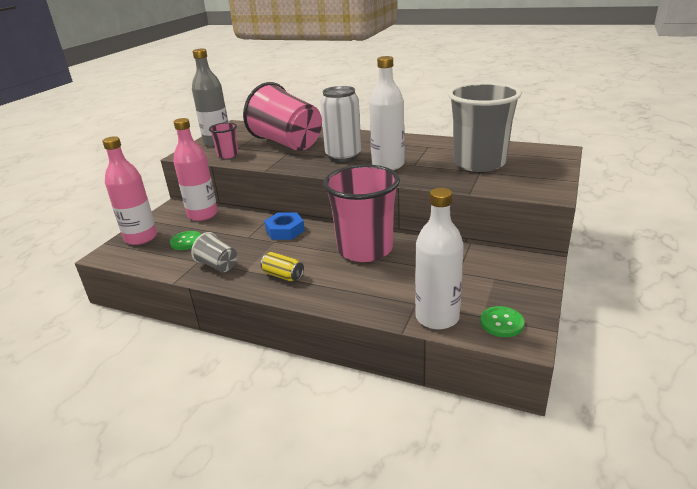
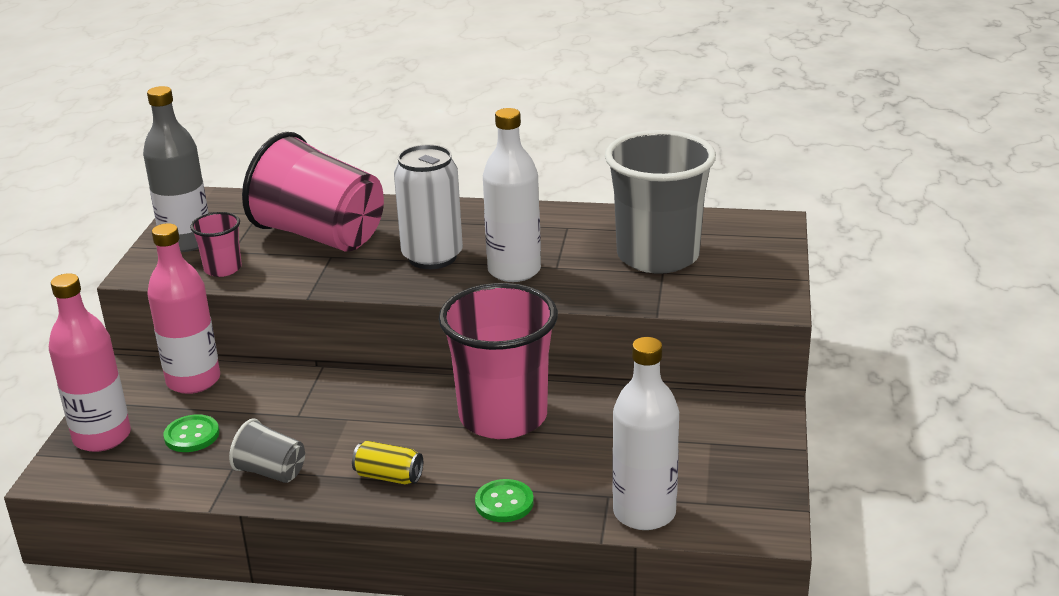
camera: 15 degrees left, 0 degrees up
blue nut [264,212,305,240] -> none
green button [480,306,524,337] -> green button moved to [475,479,534,522]

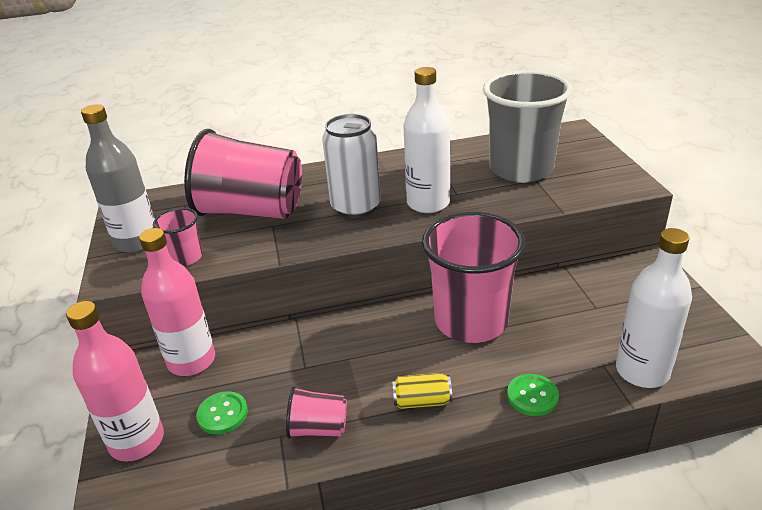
camera: 20 degrees left, 5 degrees up
grey cup [229,418,305,483] -> pink cup [286,386,347,438]

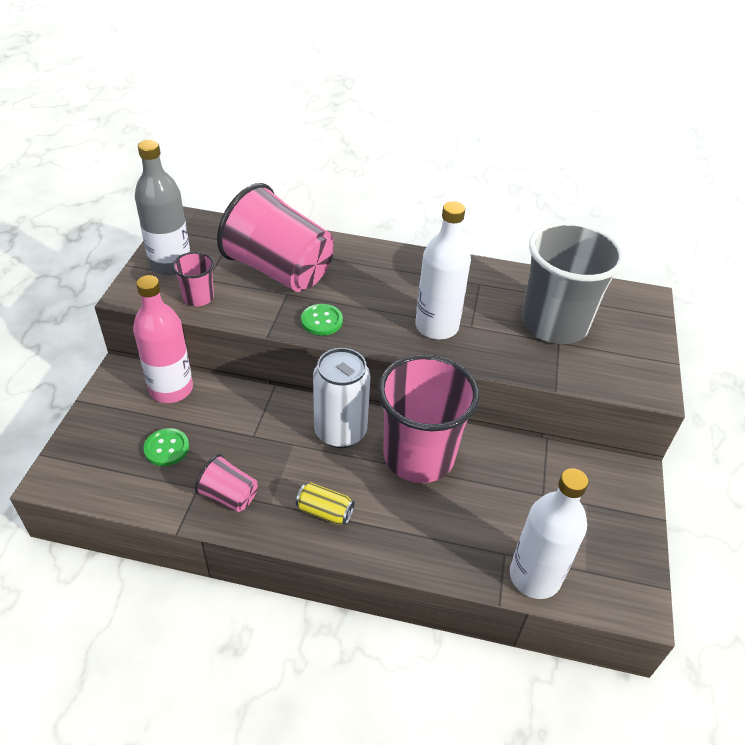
camera: 20 degrees right, 10 degrees up
pink bottle [66,301,164,462] -> none
white can [322,114,381,219] -> white can moved to [313,348,370,448]
green button [507,374,559,416] -> green button moved to [301,304,343,335]

